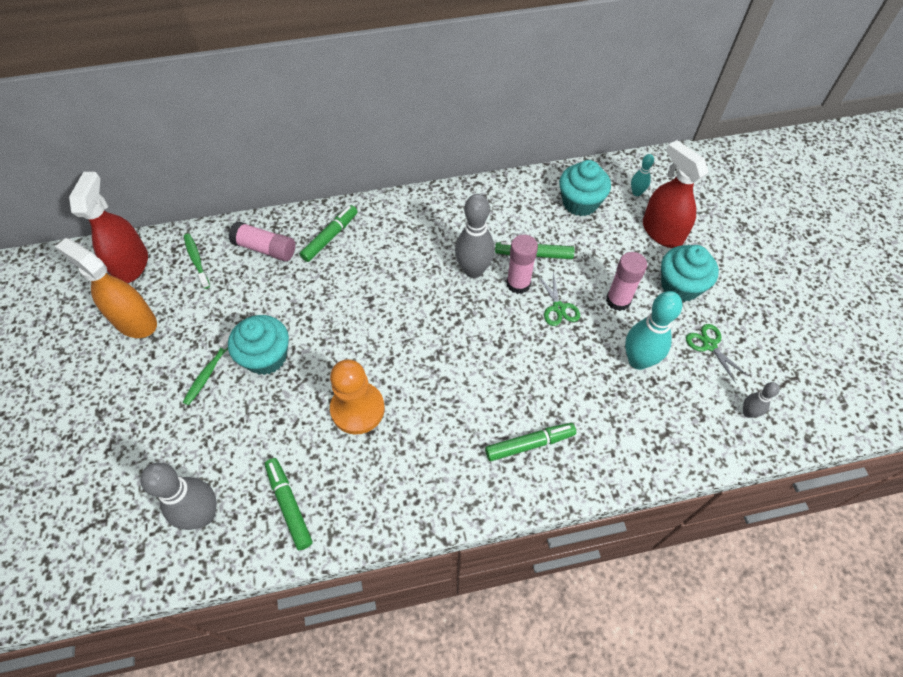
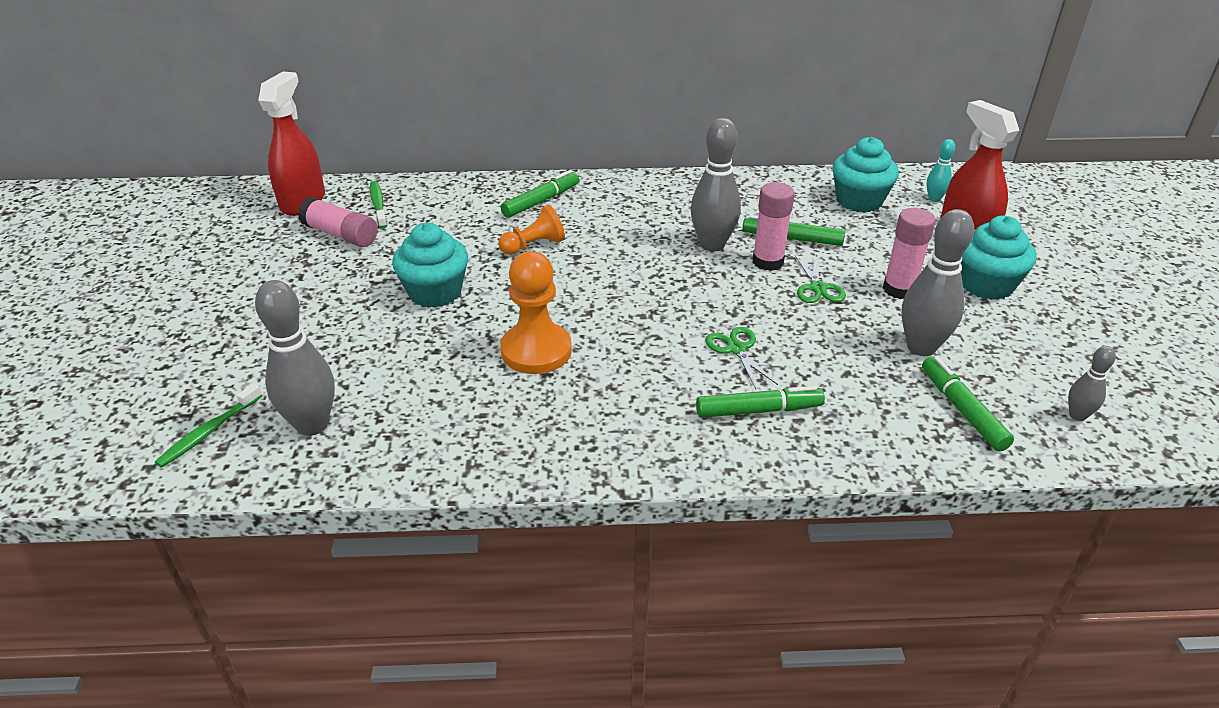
camera: 10 degrees right, 20 degrees down
orange spray bottle [55,238,157,338] -> none
green toothbrush [183,333,230,405] -> green toothbrush moved to [155,383,263,468]
pink glue stick [229,221,295,261] -> pink glue stick moved to [298,197,378,247]
green marker [265,458,312,550] -> green marker moved to [922,356,1014,451]
turquoise bowling pin [625,291,682,370] -> grey bowling pin [901,209,974,356]
green scissors [686,324,748,383] -> green scissors moved to [705,327,778,389]
none -> orange pawn [498,205,565,255]

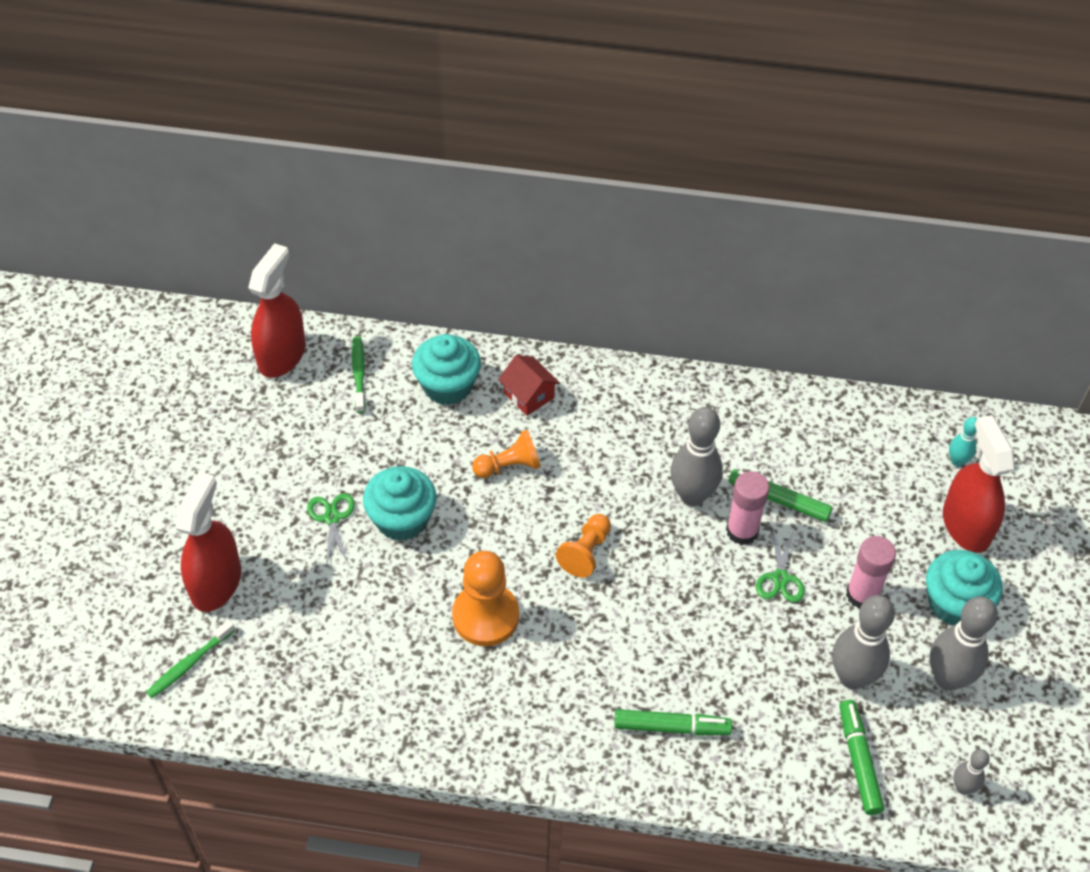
camera: 10 degrees right, 15 degrees up
grey bowling pin [255,280,335,436] -> grey bowling pin moved to [930,596,998,691]
pink glue stick [298,197,378,247] -> none
green marker [501,170,579,218] -> red house [498,355,560,416]
green scissors [705,327,778,389] -> green scissors moved to [307,493,355,567]
turquoise cupcake [833,137,899,212] -> turquoise cupcake moved to [412,334,481,405]
none -> red spray bottle [175,472,241,612]
none -> orange pawn [556,514,611,578]

